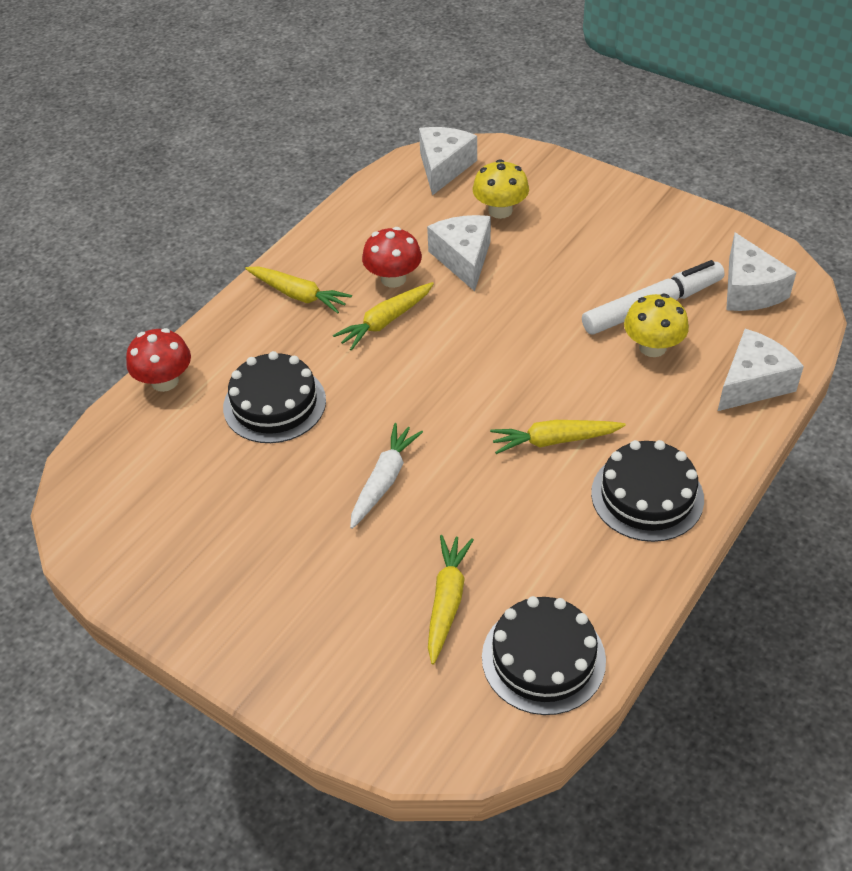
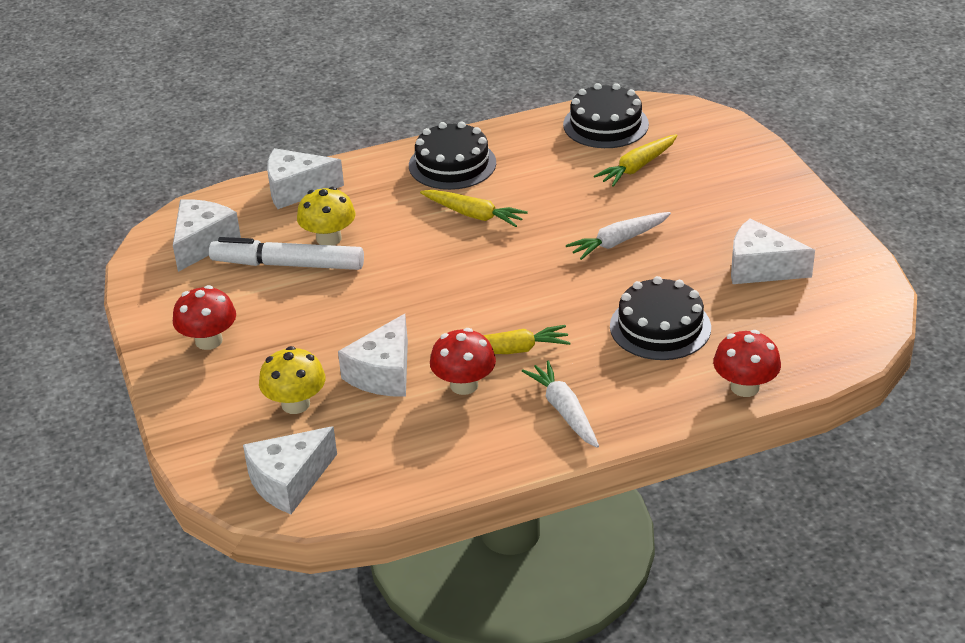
camera: 145 degrees left, 10 degrees down
yellow carrot [245,266,352,313] -> white carrot [522,361,599,448]
none -> red mushroom [173,285,236,350]
none -> white cheese [731,218,815,284]

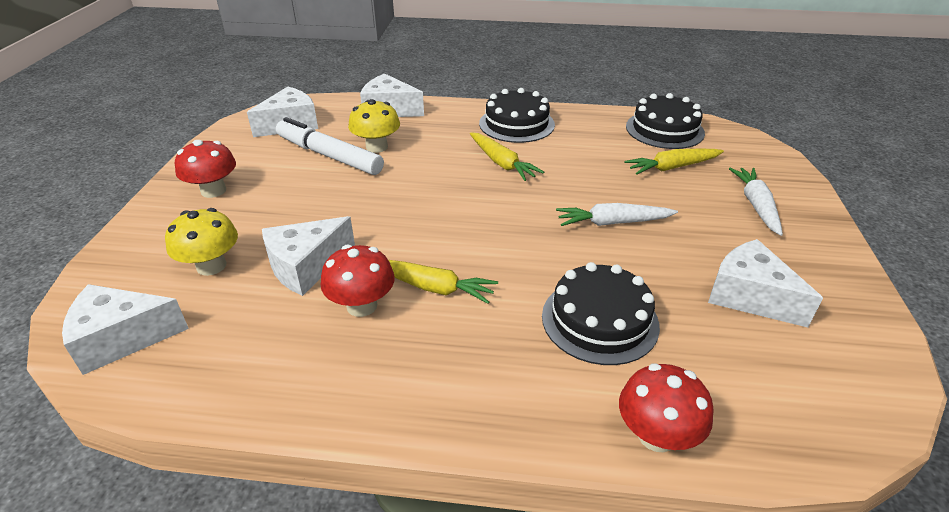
camera: 25 degrees right, 0 degrees up
white carrot [522,361,599,448] -> white carrot moved to [729,168,783,236]

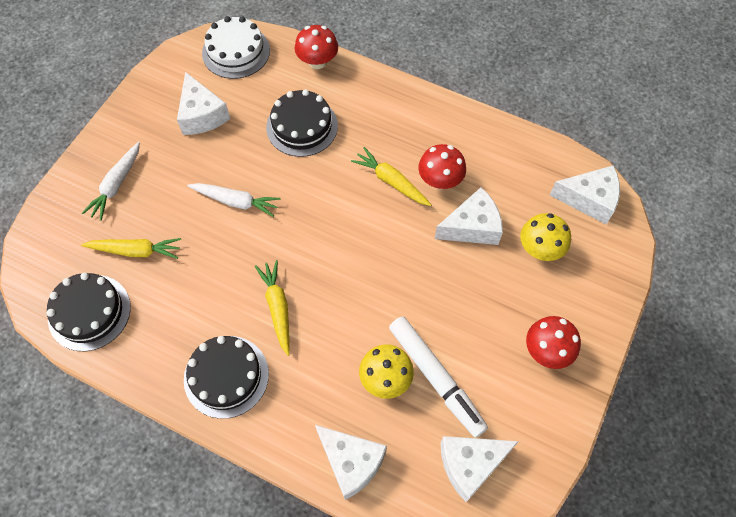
camera: 160 degrees left, 25 degrees up
none -> white cake [202,16,270,79]

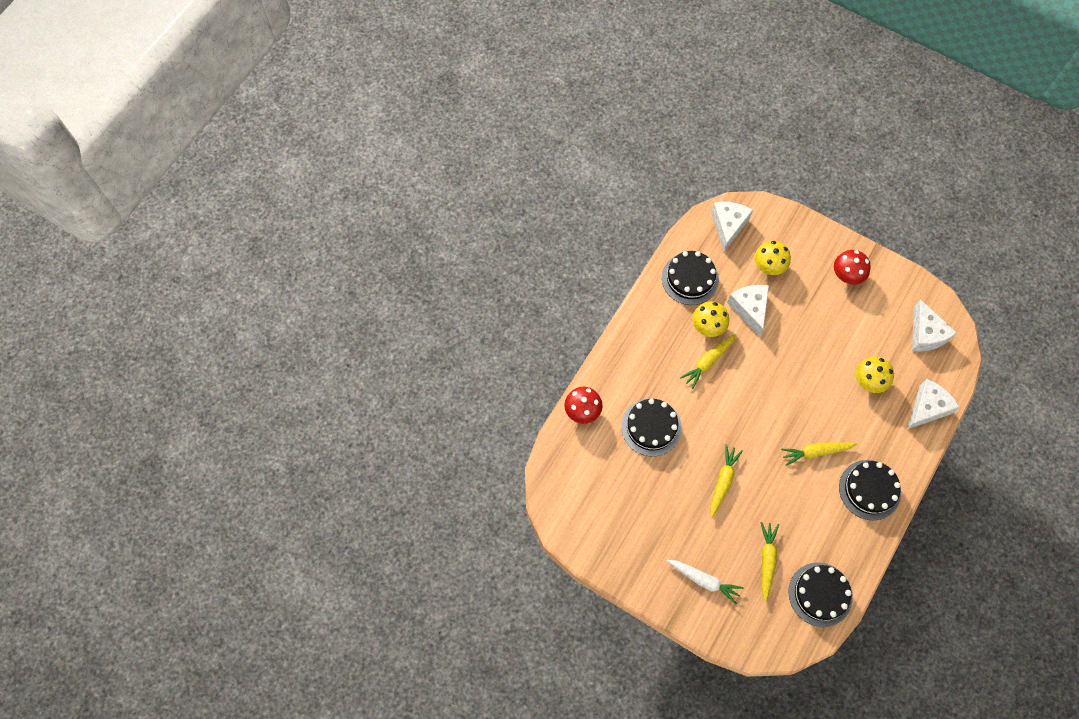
camera: 85 degrees left, 5 degrees up
white cheese [177,72,230,135] -> none
white carrot [187,183,281,217] -> yellow carrot [710,445,743,518]
white cake [202,16,270,79] -> none
white marker [389,316,488,438] -> none
red mushroom [419,144,466,189] -> yellow mushroom [692,301,729,337]
none -> black cake [662,251,719,305]

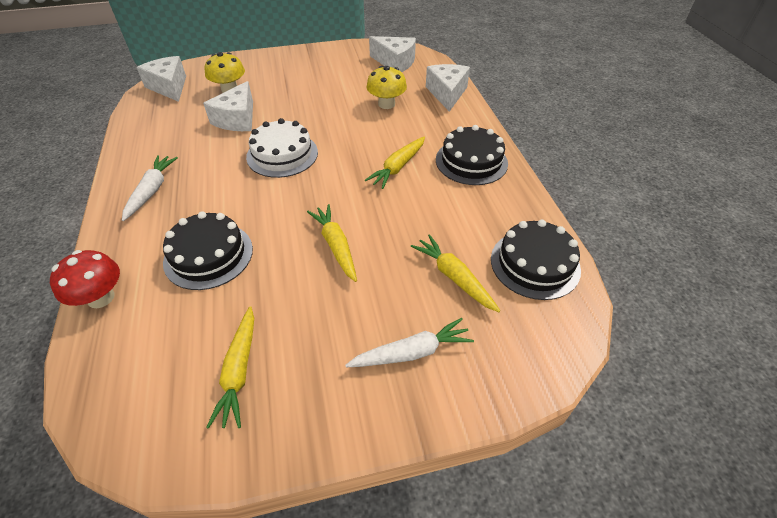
camera: 45 degrees left, 20 degrees down
black cake [662,251,719,305] -> none
yellow carrot [680,334,736,389] -> yellow carrot moved to [206,306,254,429]
yellow mushroom [692,301,729,337] -> none
white cheese [727,285,769,337] -> white cheese turned 105 degrees counterclockwise [203,81,253,131]
red mushroom [834,250,871,284] -> none
none -> white carrot [122,155,178,221]
none -> white cake [246,118,318,178]

